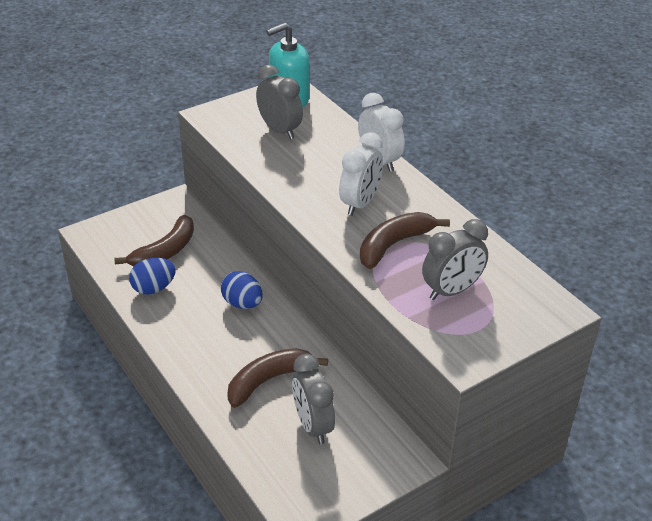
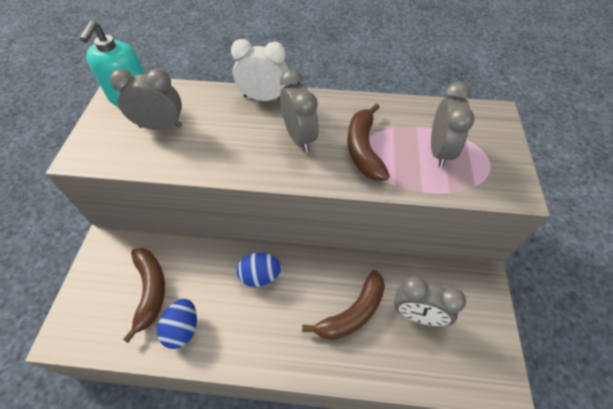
camera: 50 degrees left, 15 degrees up
brown banana [227,348,328,408] -> brown banana turned 135 degrees counterclockwise [302,270,385,340]
white clock [339,132,383,216] -> grey clock [280,69,319,152]

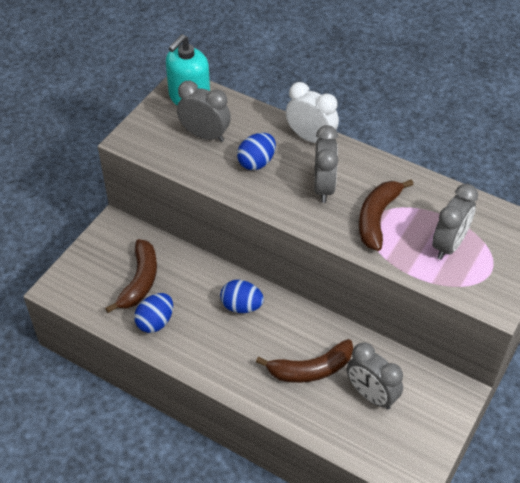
camera: 25 degrees right, 5 degrees down
none -> blue egg [237,133,276,170]

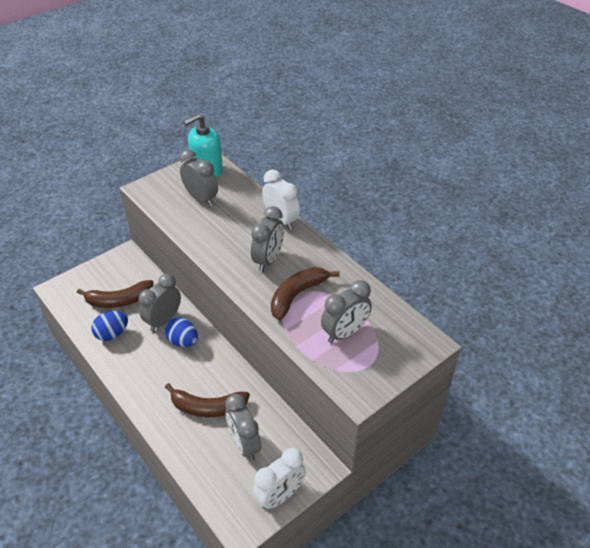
camera: 20 degrees right, 5 degrees down
brown banana [105,239,157,313] -> brown banana turned 45 degrees clockwise [77,280,154,308]
blue egg [237,133,276,170] -> none
none -> grey clock [139,274,181,331]
none -> white clock [253,448,306,510]

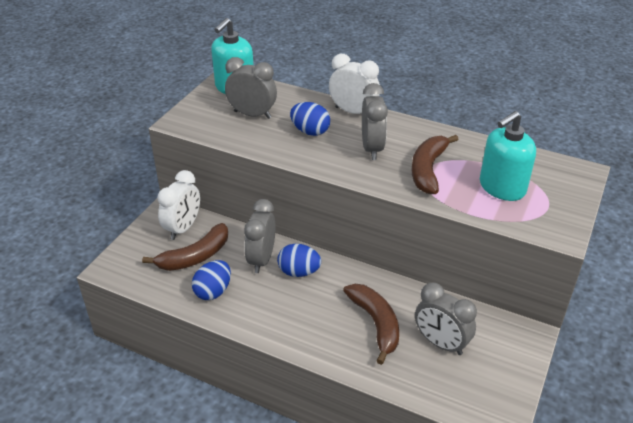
camera: 25 degrees left, 5 degrees down
brown banana [165,383,250,417] -> brown banana turned 90 degrees counterclockwise [343,284,399,365]
white clock [253,448,306,510] -> white clock moved to [157,170,200,240]
grey clock [321,280,372,343] -> turquoise soap dispenser [480,111,536,201]
none -> blue egg [290,102,330,136]

